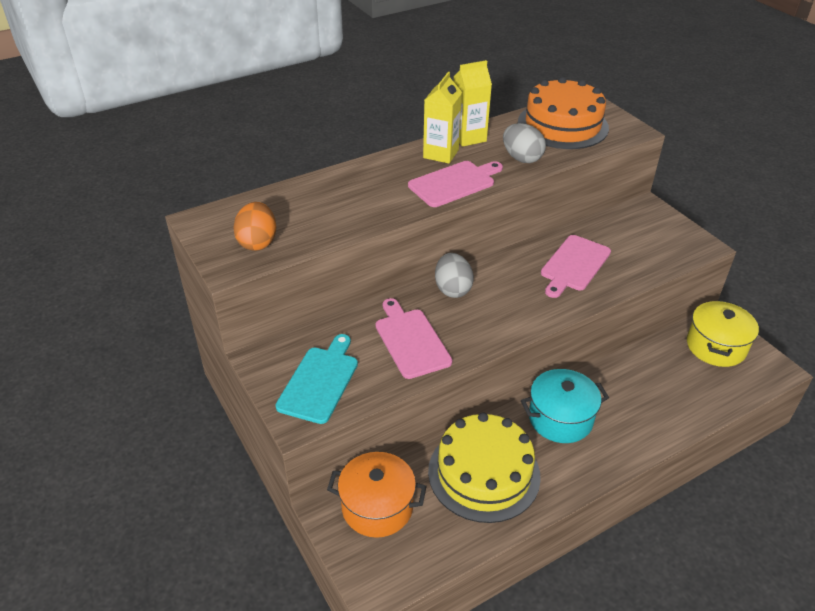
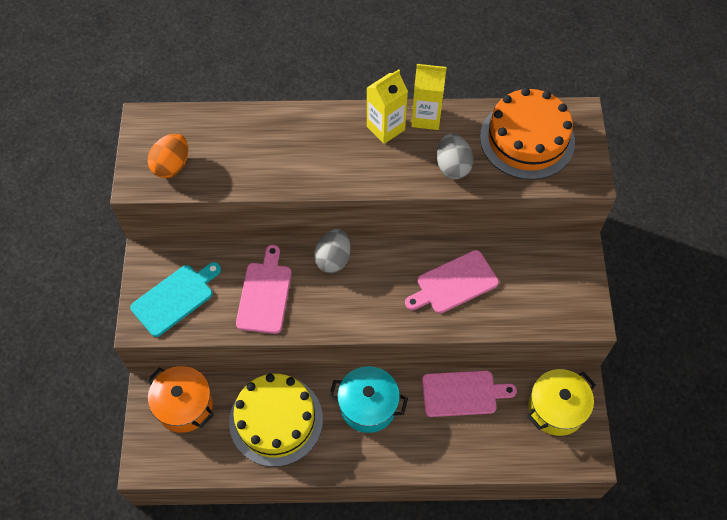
camera: 30 degrees right, 20 degrees up
pink cutting board [408,161,503,207] -> pink cutting board moved to [422,371,517,417]

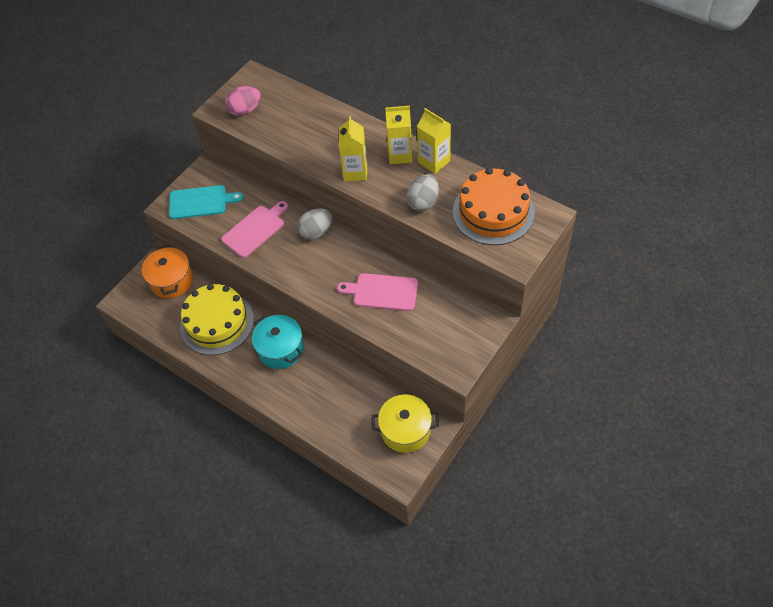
camera: 40 degrees right, 5 degrees down
orange egg [148,134,188,178] -> pink egg [225,86,261,116]
pink cutting board [422,371,517,417] -> none
none -> yellow carton [339,116,367,181]

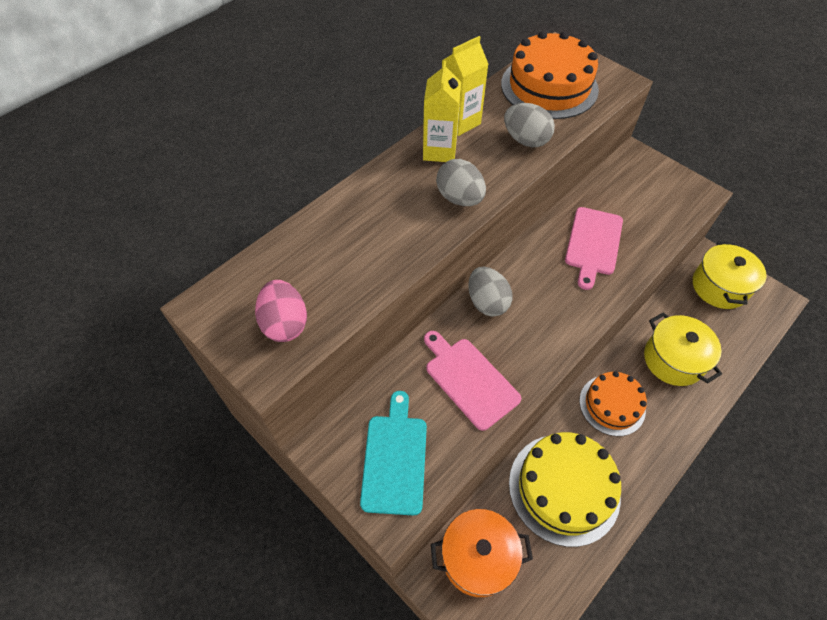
camera: 85 degrees left, 0 degrees up
turquoise pot [252,315,304,369] -> orange cake [579,371,647,436]
yellow carton [339,116,367,181] -> grey egg [436,159,486,206]
none -> yellow pot [644,312,722,386]

